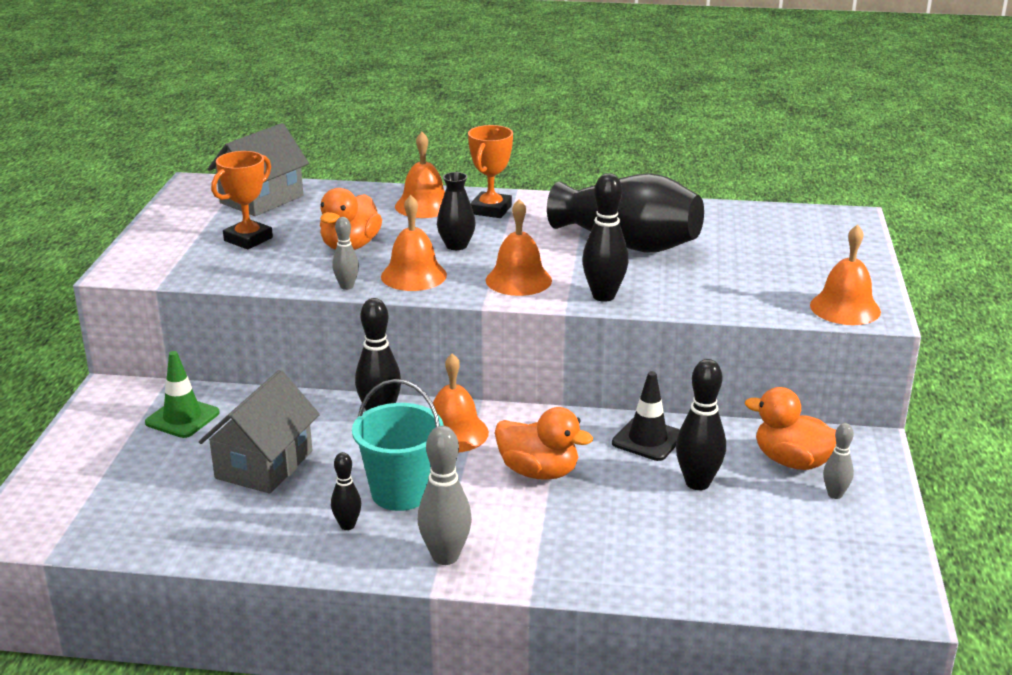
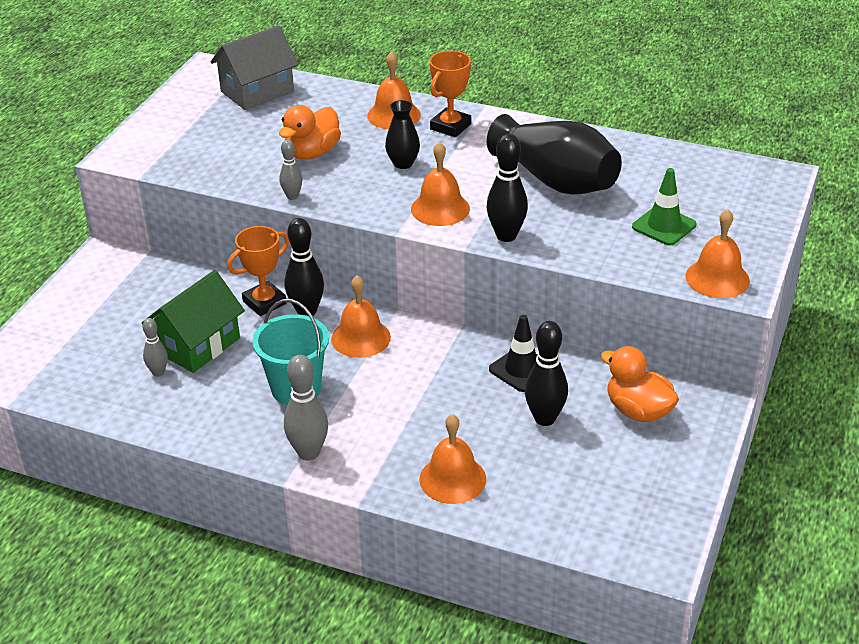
camera: 15 degrees right, 10 degrees up
green traffic cone [145,351,220,438] -> green traffic cone moved to [632,168,697,245]
grey house [199,370,320,494] -> green house [142,270,245,373]
orange trophy [211,151,273,249] -> orange trophy moved to [227,226,289,316]
black bowling pin [331,452,361,530] -> none
orange bell [381,195,447,291] -> orange bell moved to [419,414,486,504]
orange duck [495,407,593,480] -> none
grey bowling pin [823,423,854,499] -> grey bowling pin moved to [142,318,168,377]

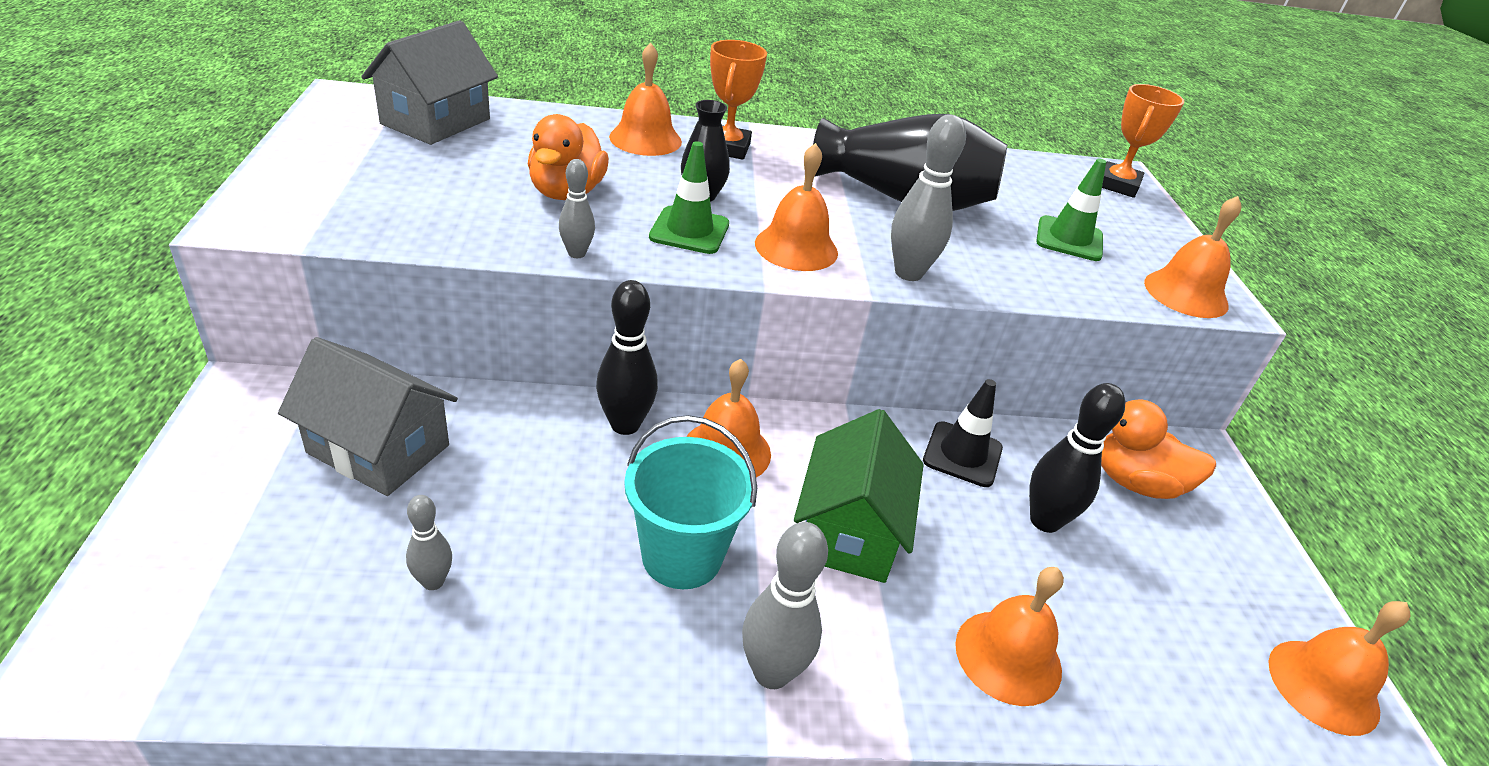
camera: 30 degrees left, 0 degrees up
green house [142,270,245,373] -> green house moved to [794,409,924,583]
orange trophy [227,226,289,316] -> orange trophy moved to [1102,84,1184,198]
black bowling pin [487,134,528,242] -> grey bowling pin [891,115,966,281]
none -> grey house [278,337,458,496]
none -> green traffic cone [649,141,729,254]
none -> orange bell [1268,601,1411,736]

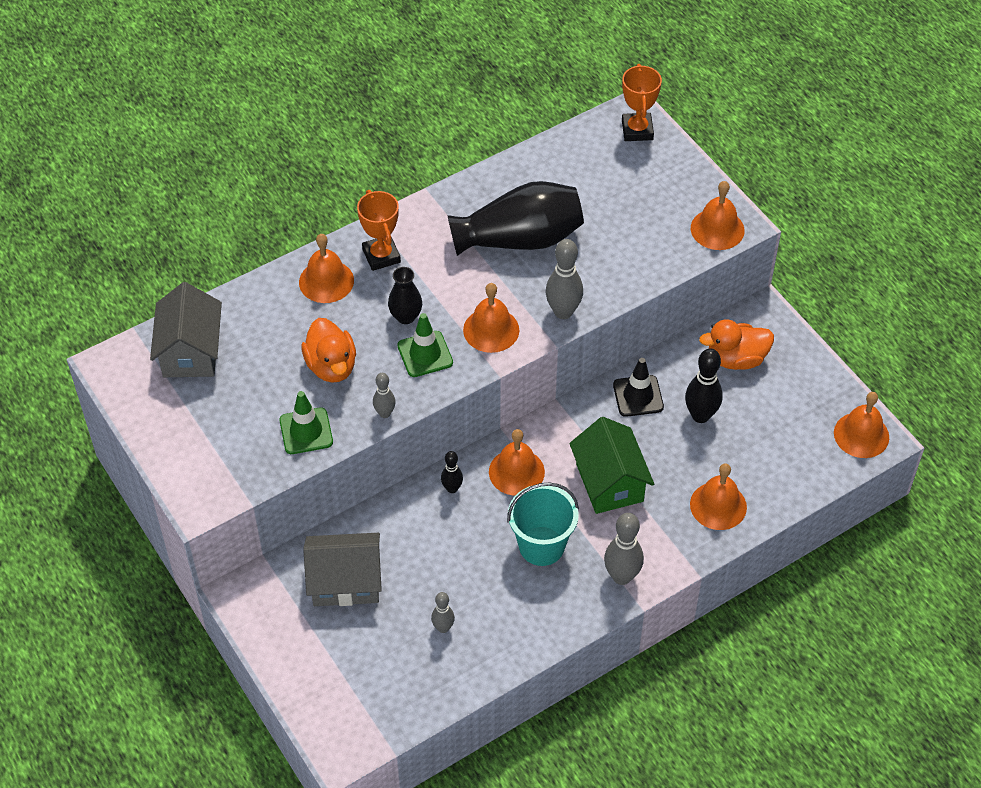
camera: 25 degrees left, 15 degrees up
black bowling pin [596,280,658,435] -> black bowling pin [441,451,463,493], size x0.58
green traffic cone [1036,159,1106,261] -> green traffic cone moved to [279,391,333,454]

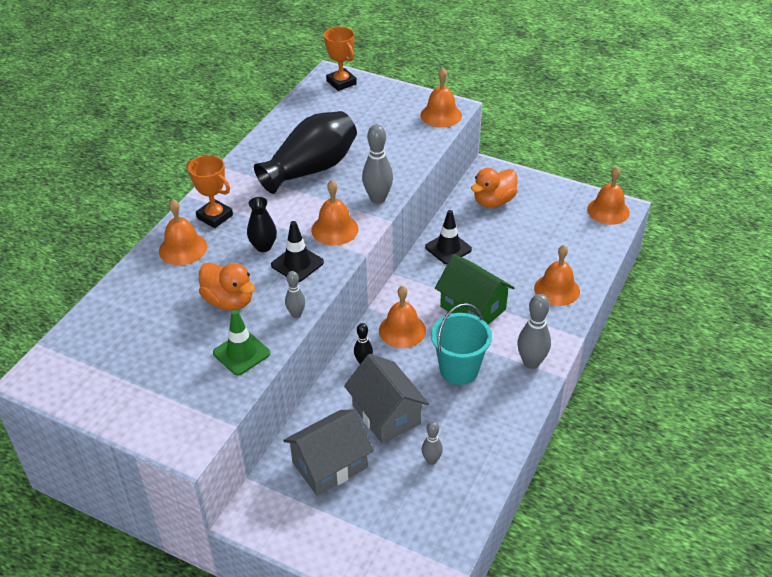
camera: 30 degrees left, 10 degrees down
grey house [150,282,222,377] -> grey house moved to [344,354,429,444]
green traffic cone [397,313,453,377] -> black traffic cone [271,221,324,282]
black bowling pin [685,348,723,423] -> none

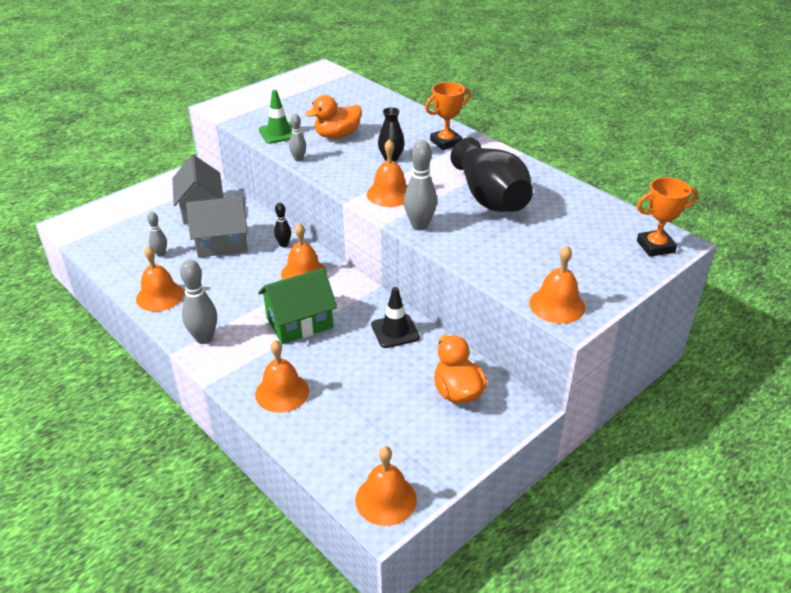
camera: 110 degrees right, 5 degrees down
orange bell [159,199,207,265] -> orange bell moved to [136,246,184,312]
black traffic cone [271,221,324,282] -> none
turquoise bucket [431,303,492,385] -> none

